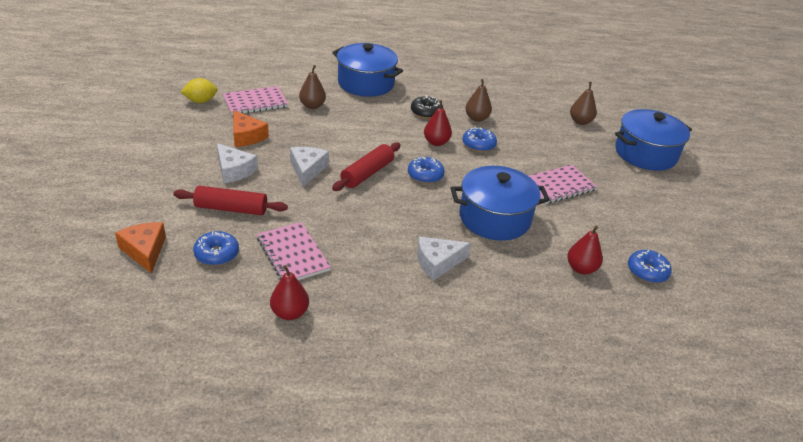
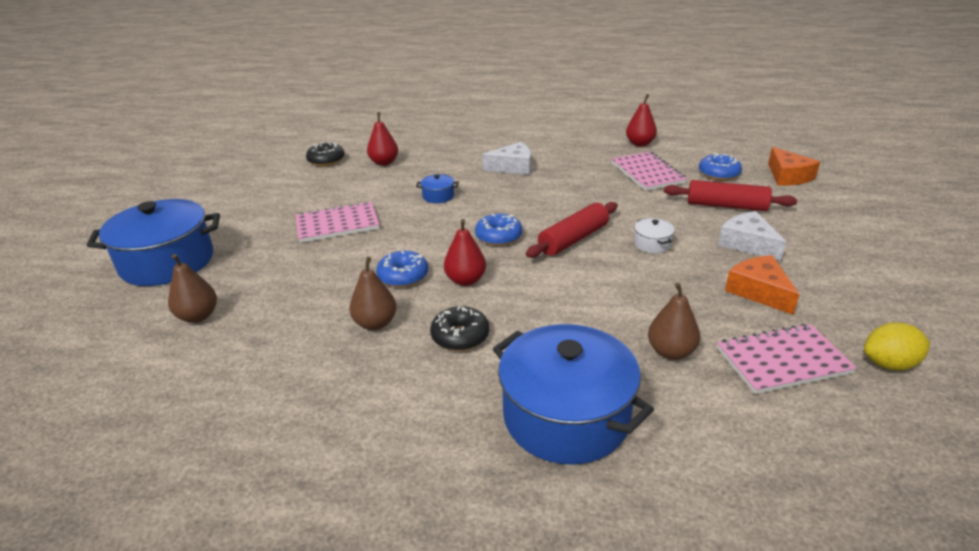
camera: 165 degrees left, 5 degrees down
white cheese [290,147,329,187] -> white pot [634,218,675,253]
blue pot [451,166,550,241] -> blue pot [416,174,459,203], size x0.41
blue donut [628,250,672,283] -> black donut [306,142,345,166]

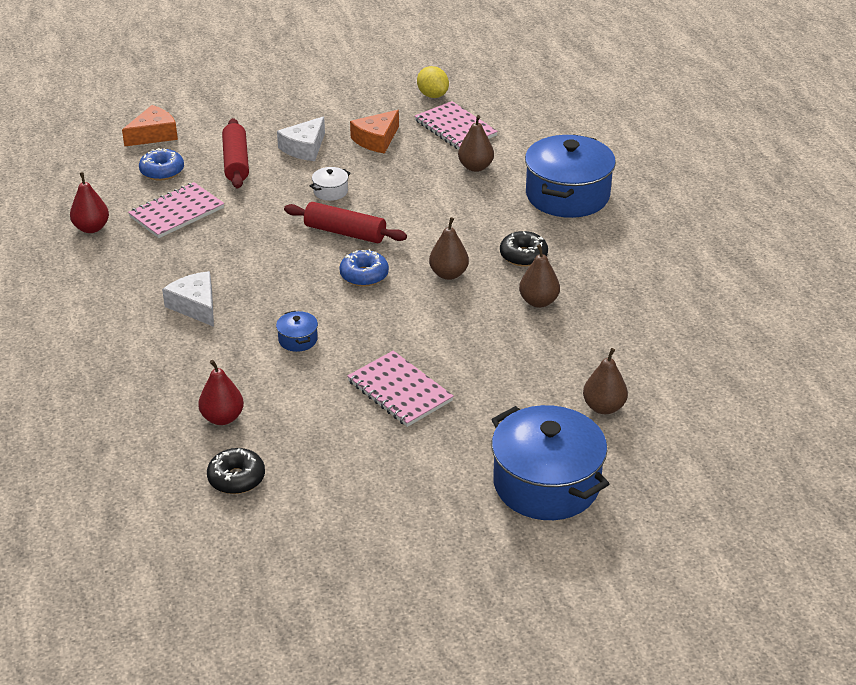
camera: 115 degrees left, 5 degrees up
blue donut [376,251,428,287] -> none
red pear [444,219,486,286] -> brown pear [429,217,469,280]

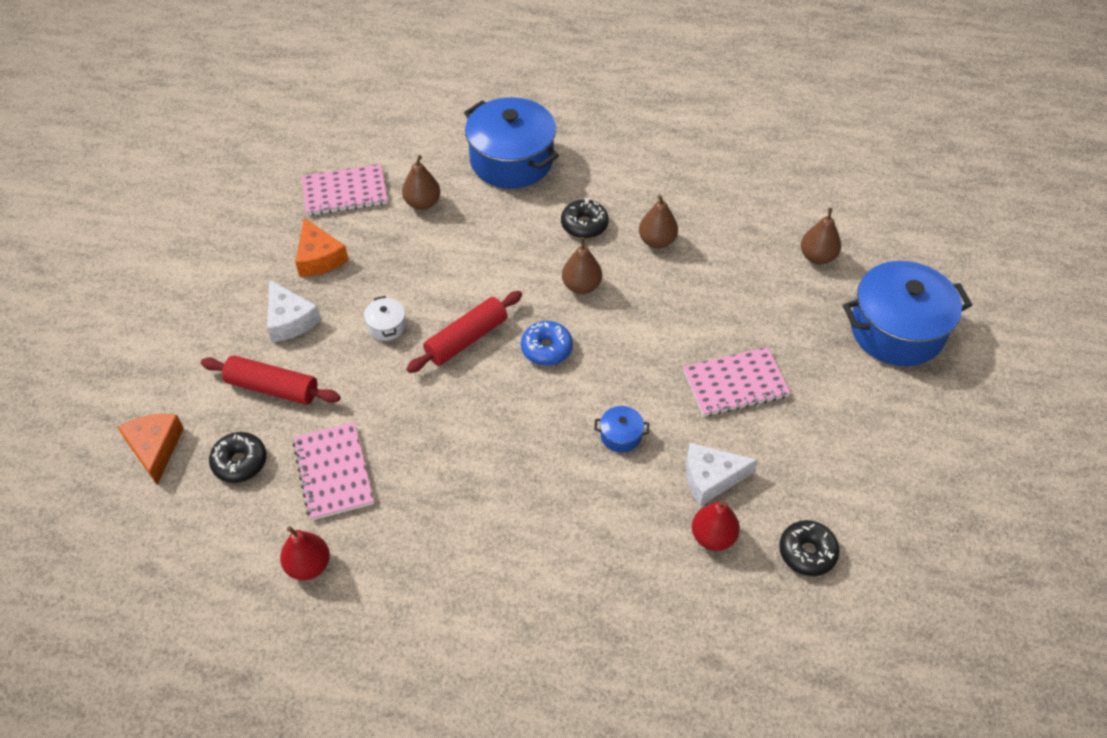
camera: 65 degrees left, 15 degrees up
blue donut [139,148,184,181] -> black donut [209,432,266,483]
white cheese [162,271,214,327] -> white cheese moved to [686,443,758,506]
yellow lemon [417,66,449,98] -> none

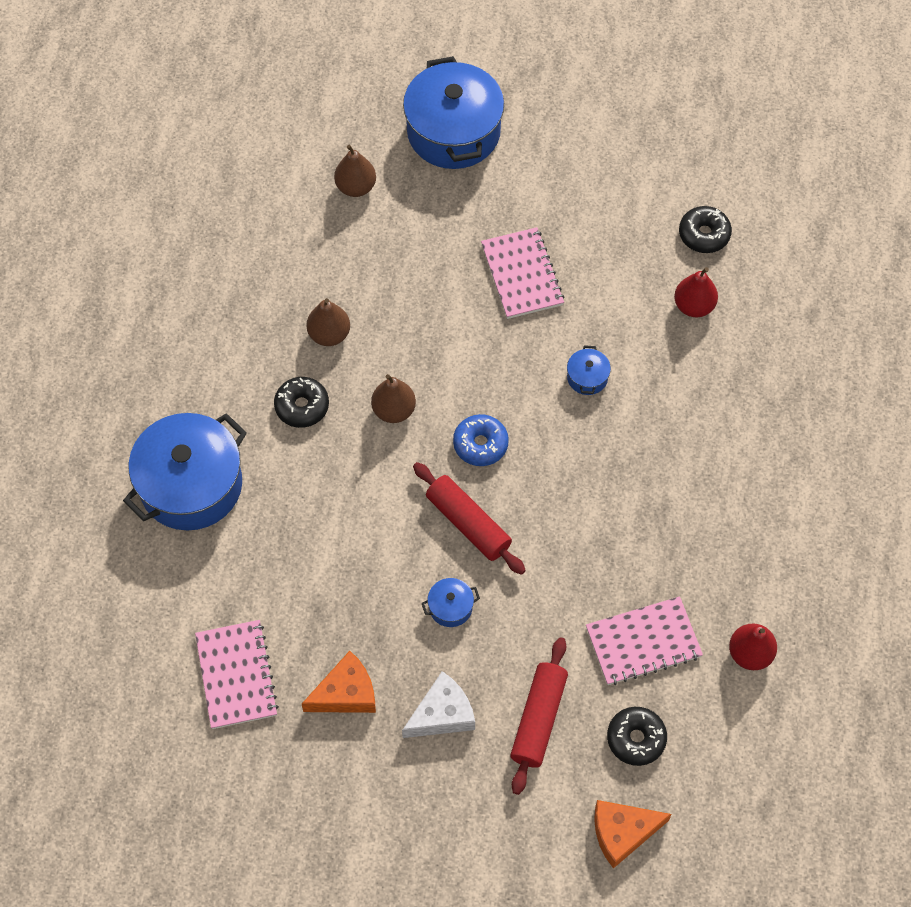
camera: 90 degrees left, 10 degrees up
white pot [364,296,406,341] -> blue pot [422,578,480,627]
brown pear [402,155,440,210] -> none
white cheese [686,443,758,506] -> none

